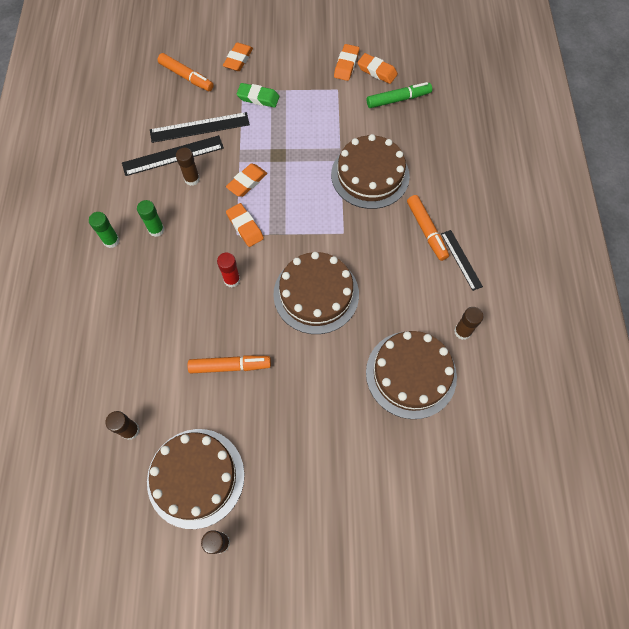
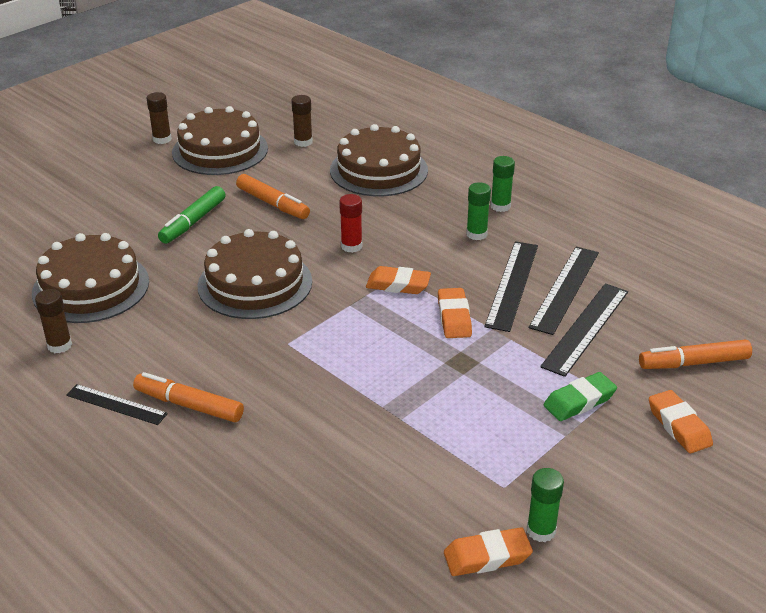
camera: 135 degrees right, 30 degrees down
brown glue stick [176,148,200,186] -> black ruler [484,241,538,332]
orange marker [188,355,271,373] -> orange marker turned 90 degrees counterclockwise [236,174,310,219]
brown cake [331,134,410,209] -> brown cake moved to [330,124,428,196]
orange eraser [334,44,359,81] -> green glue stick [527,468,564,542]
green marker [367,82,432,108] -> green marker moved to [158,186,226,244]

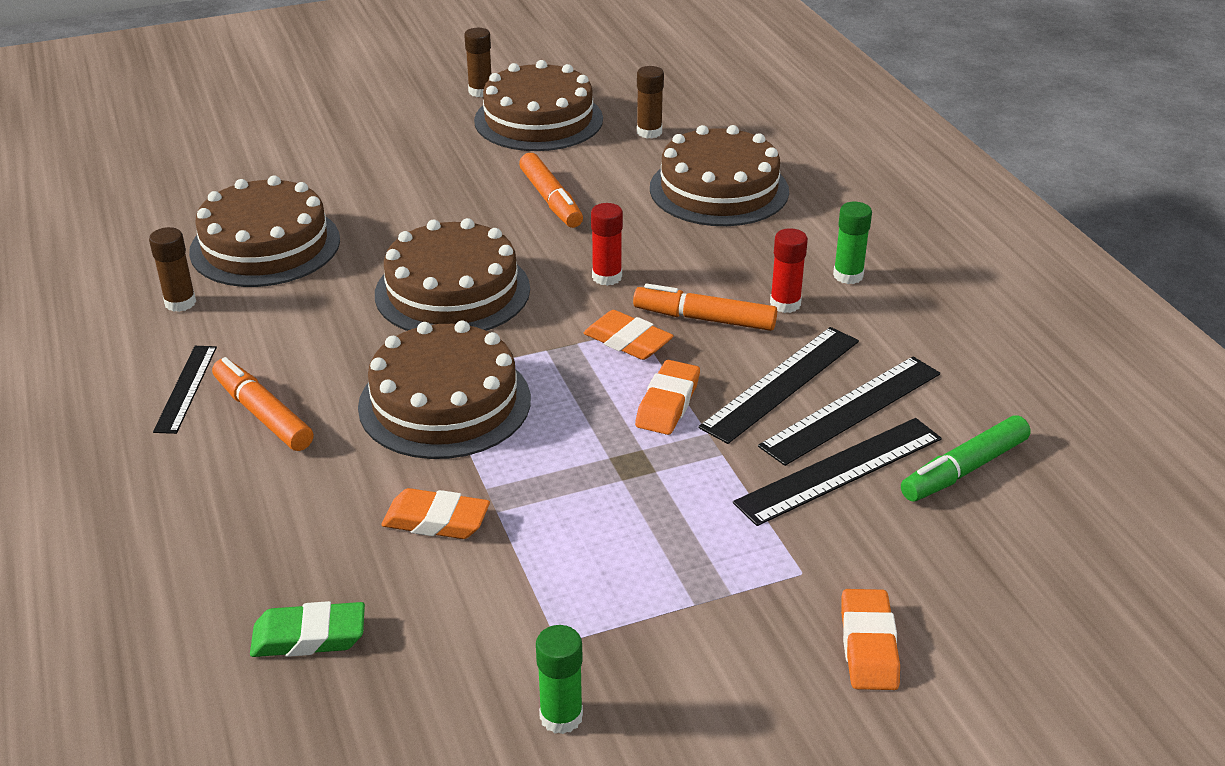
camera: 25 degrees right, 0 degrees up
black ruler [66,384,168,425] -> black ruler turned 45 degrees clockwise [153,346,217,434]
green marker [158,186,226,244] -> green marker moved to [901,415,1031,501]
orange eraser [444,527,533,576] -> orange eraser moved to [381,488,490,539]
green glue stick [466,182,491,240] -> red glue stick [770,228,808,313]
green eraser [544,372,617,421] -> green eraser moved to [250,601,365,657]
orange marker [639,340,752,369] -> orange marker moved to [633,284,777,331]
none -> brown cake [358,321,531,459]

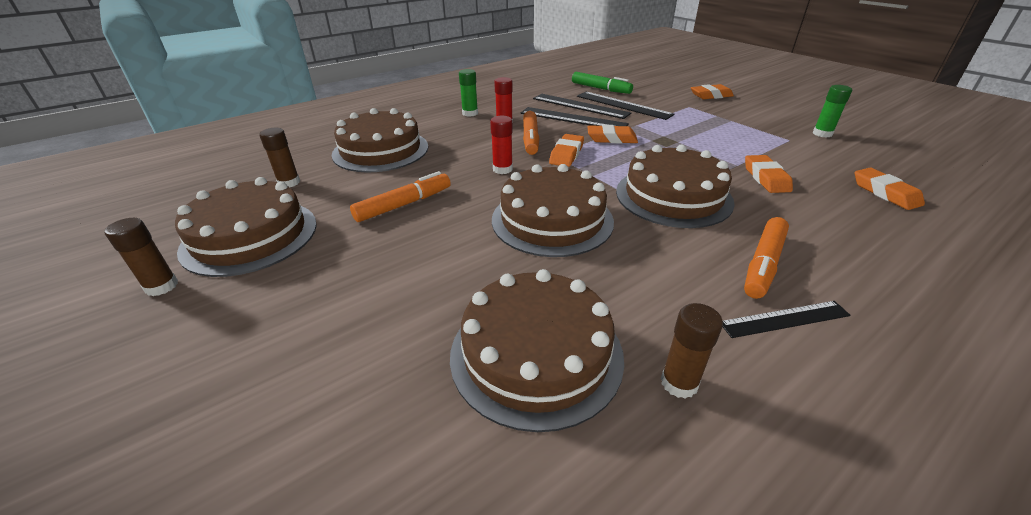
camera: 105 degrees left, 0 degrees up
green eraser [250,601,365,657] -> orange eraser [855,168,925,210]

